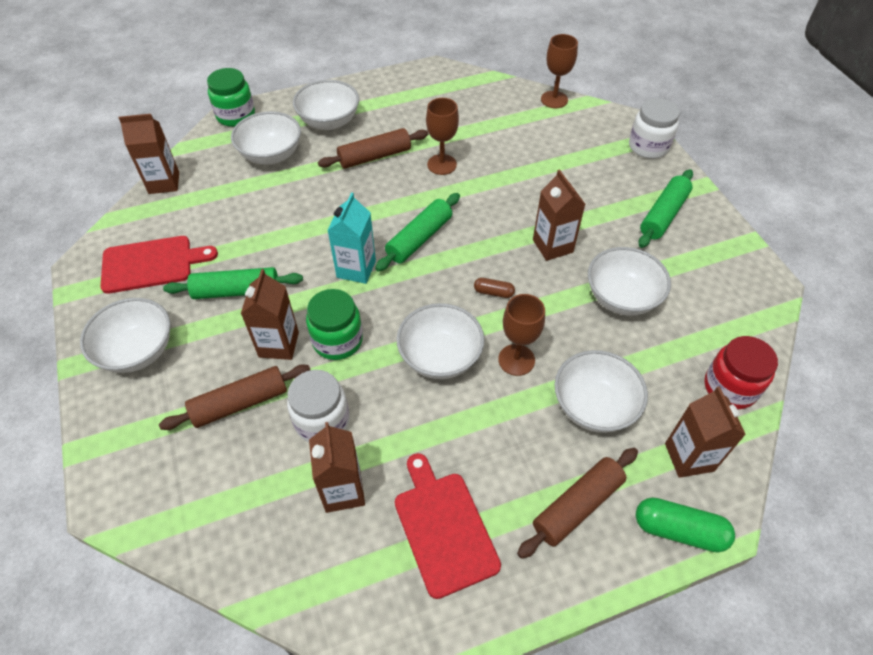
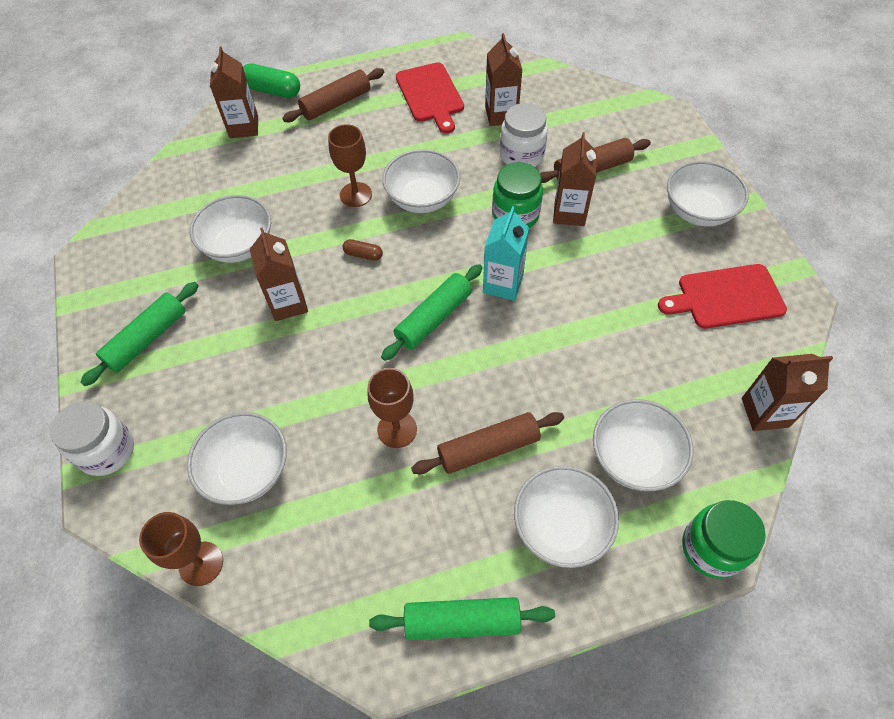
camera: 175 degrees left, 5 degrees up
green rolling pin [163,267,303,299] -> green rolling pin moved to [369,597,555,640]
white bowl [554,350,648,433] -> white bowl moved to [187,412,287,505]
red jar [704,336,778,409] -> none

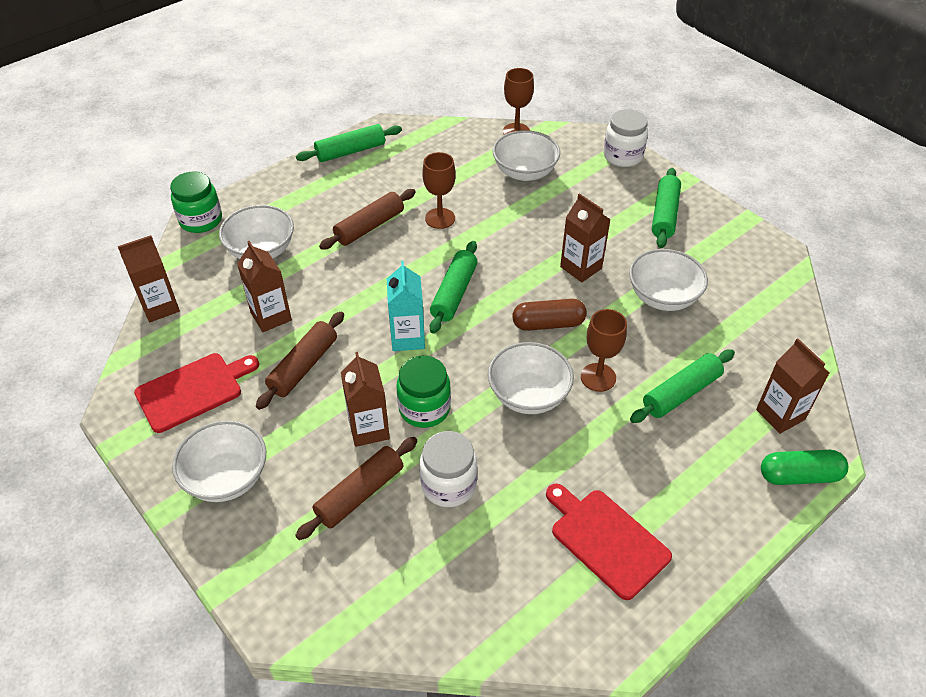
camera: 155 degrees right, 10 degrees down
brown rolling pin [282,68,384,122] -> brown rolling pin moved to [256,312,344,410]
brown capsule [343,239,383,261] -> brown capsule [512,299,587,331], size x1.82
brown carton [485,33,522,126] -> brown carton moved to [237,241,292,332]
white bowl [514,465,619,568] -> none
none -> green rolling pin [630,349,735,423]

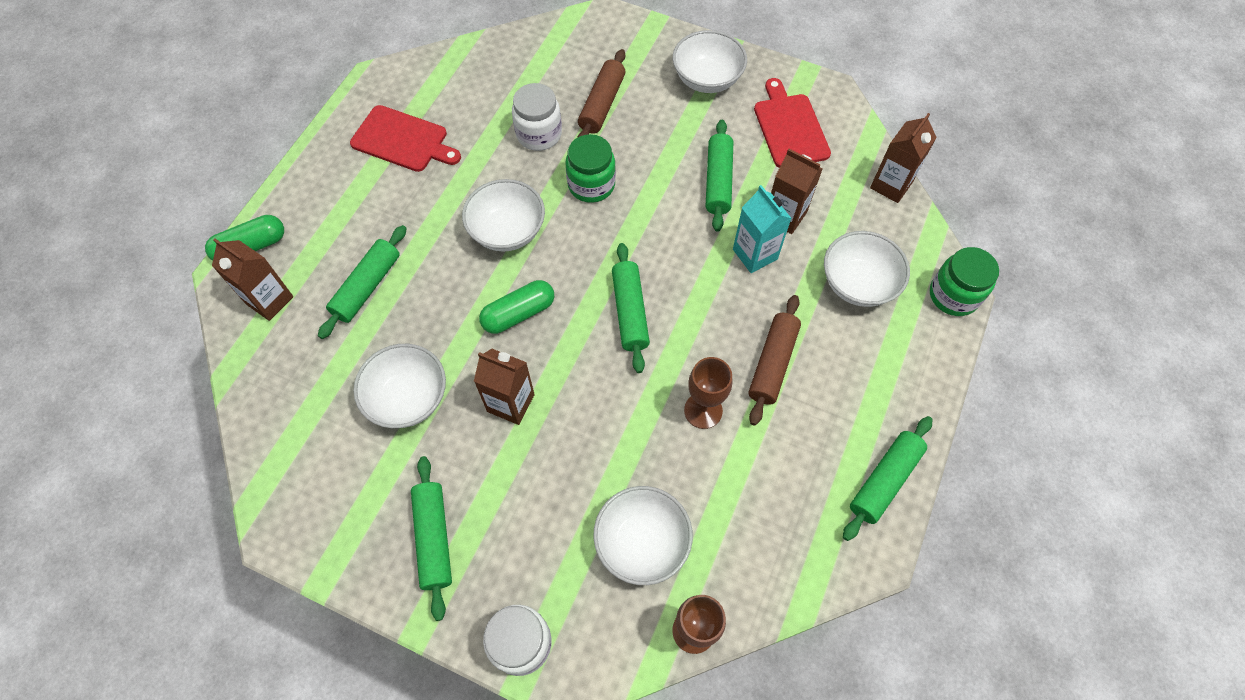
camera: 155 degrees right, 15 degrees up
red cutting board [134,353,259,433] -> red cutting board turned 135 degrees clockwise [754,78,831,168]
brown rolling pin [256,312,344,410] -> green rolling pin [706,120,733,232]
brown carton [341,352,390,447] -> none
turquoise carton [387,261,425,351] -> turquoise carton moved to [733,185,792,273]
brown capsule [512,299,587,331] -> green capsule [479,280,554,334]
brown goblet [581,309,627,392] -> none

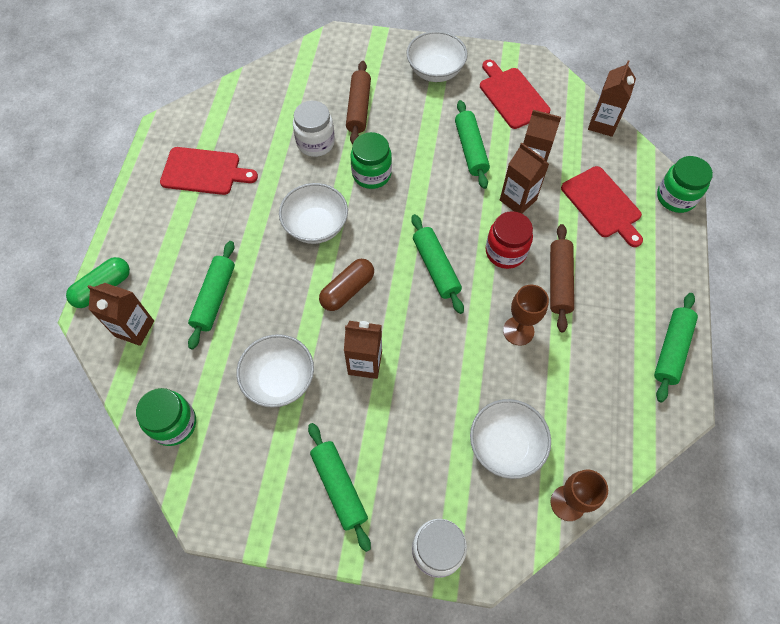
camera: 15 degrees left, 0 degrees up
green capsule [479,280,554,334] -> brown capsule [319,259,374,311]
turquoise carton [733,185,792,273] -> brown carton [500,143,549,213]
white bowl [824,231,910,307] -> red cutting board [561,166,643,247]
none -> green jar [136,388,196,446]
none -> red jar [485,211,533,269]

